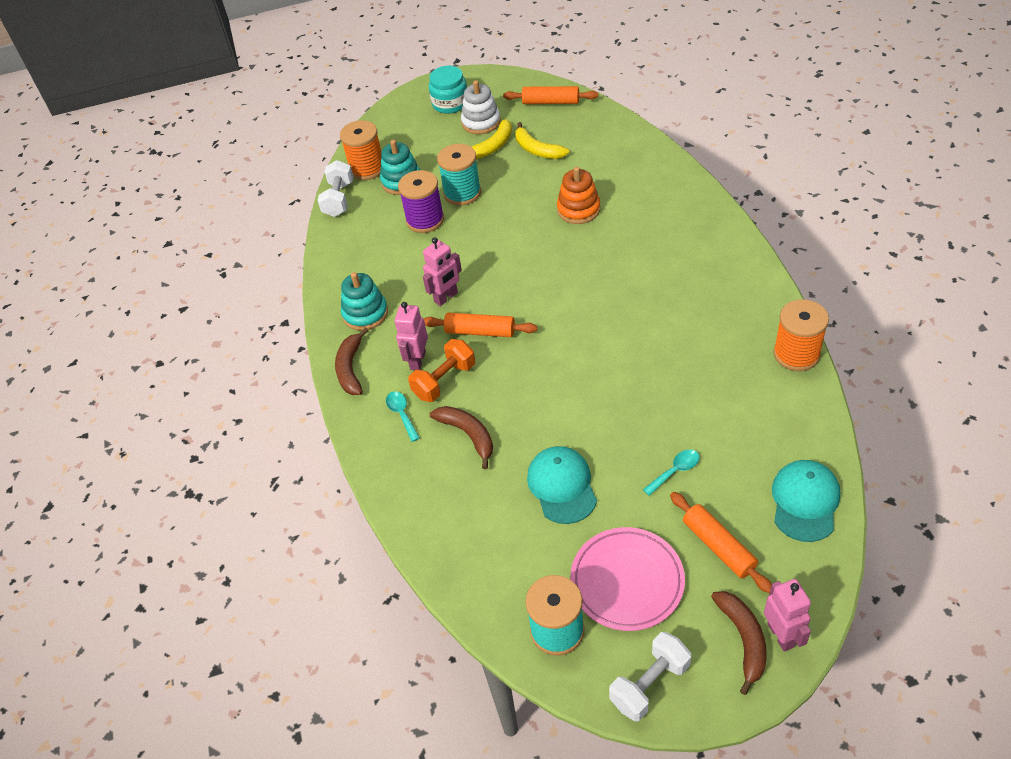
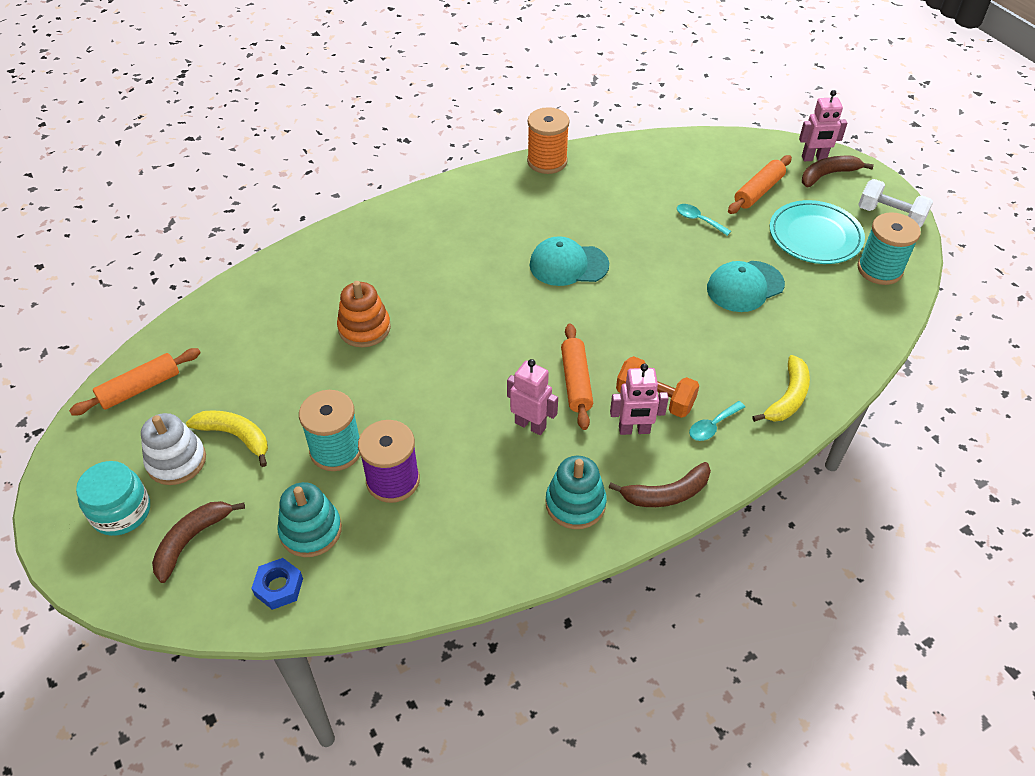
camera: 110 degrees left, 0 degrees up
white dumbbell [318,160,354,217] -> none
orange spool [340,120,382,180] -> blue nut [251,558,303,610]
brown banana [430,406,493,469] -> brown banana moved to [152,501,245,583]
orange rolling pin [503,86,598,104] -> orange rolling pin turned 60 degrees clockwise [69,348,201,416]
yellow banana [515,122,569,159] -> yellow banana moved to [752,355,810,422]
pink plate [570,527,685,631] -> turquoise plate [770,200,865,264]
pink robot [764,579,811,652] -> pink robot turned 150 degrees counterclockwise [799,90,847,161]
turquoise cap [772,460,841,542] -> turquoise cap moved to [530,236,609,286]

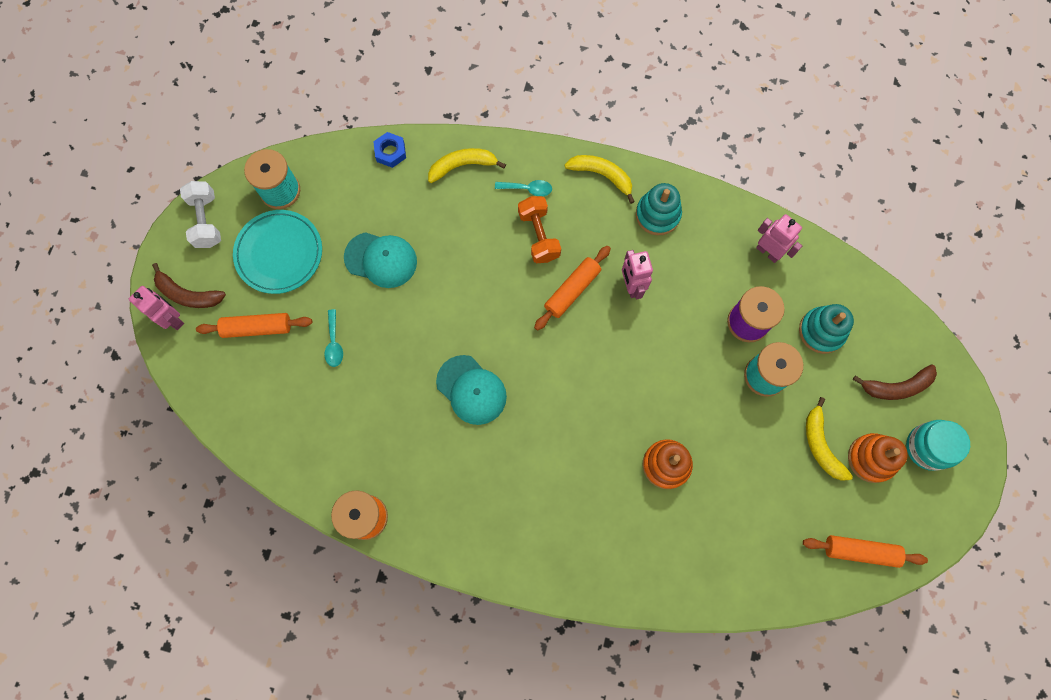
camera: 135 degrees left, 25 degrees up
white stacking toy [141,413,206,485] -> orange stacking toy [848,433,908,483]
blue nut [251,558,303,610] -> blue nut moved to [373,132,406,168]
brown banana [609,462,711,507] -> yellow banana [565,155,635,204]
pink robot [610,364,669,435] -> pink robot moved to [756,214,802,263]

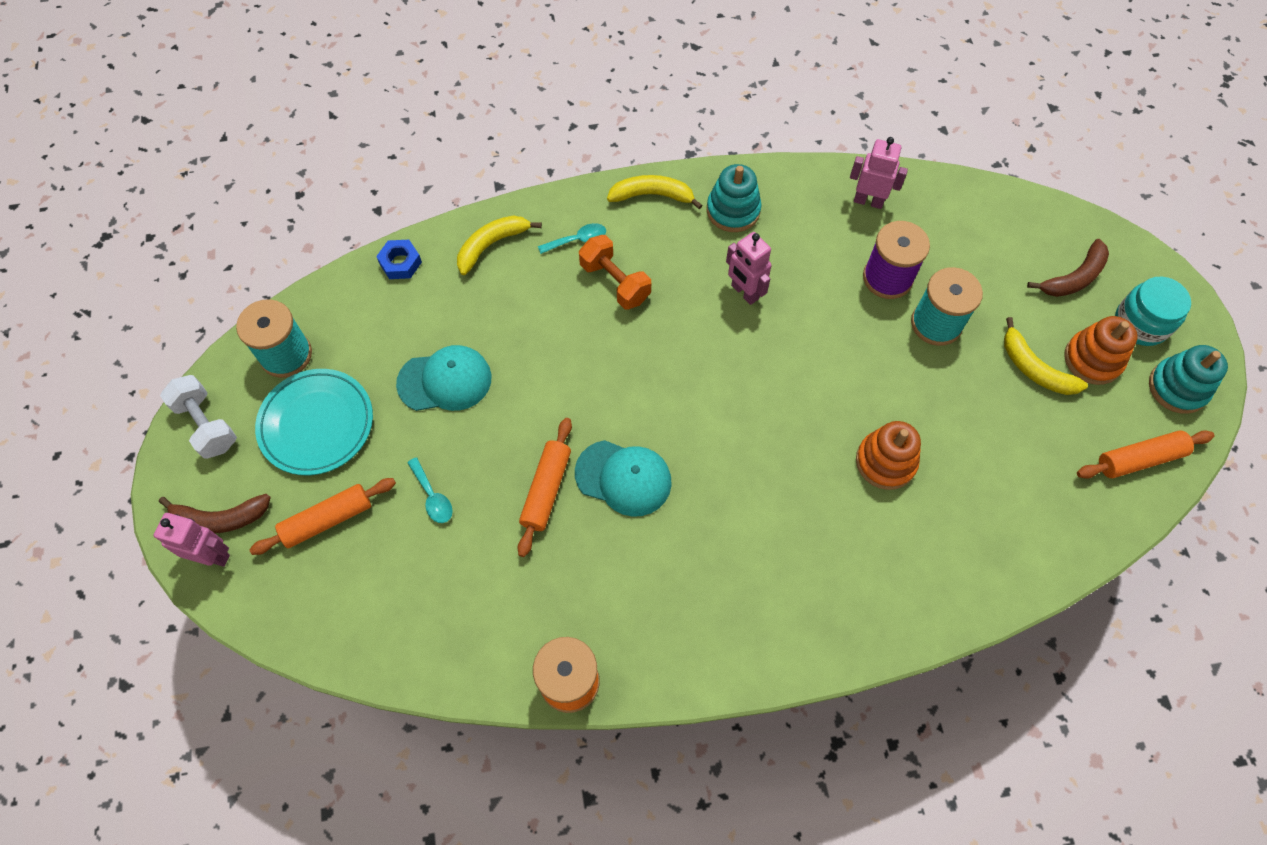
camera: 25 degrees left, 10 degrees down
orange rolling pin [534,246,611,330] -> orange rolling pin moved to [517,418,572,557]
turquoise stacking toy [799,304,854,354] -> turquoise stacking toy moved to [1149,345,1228,414]

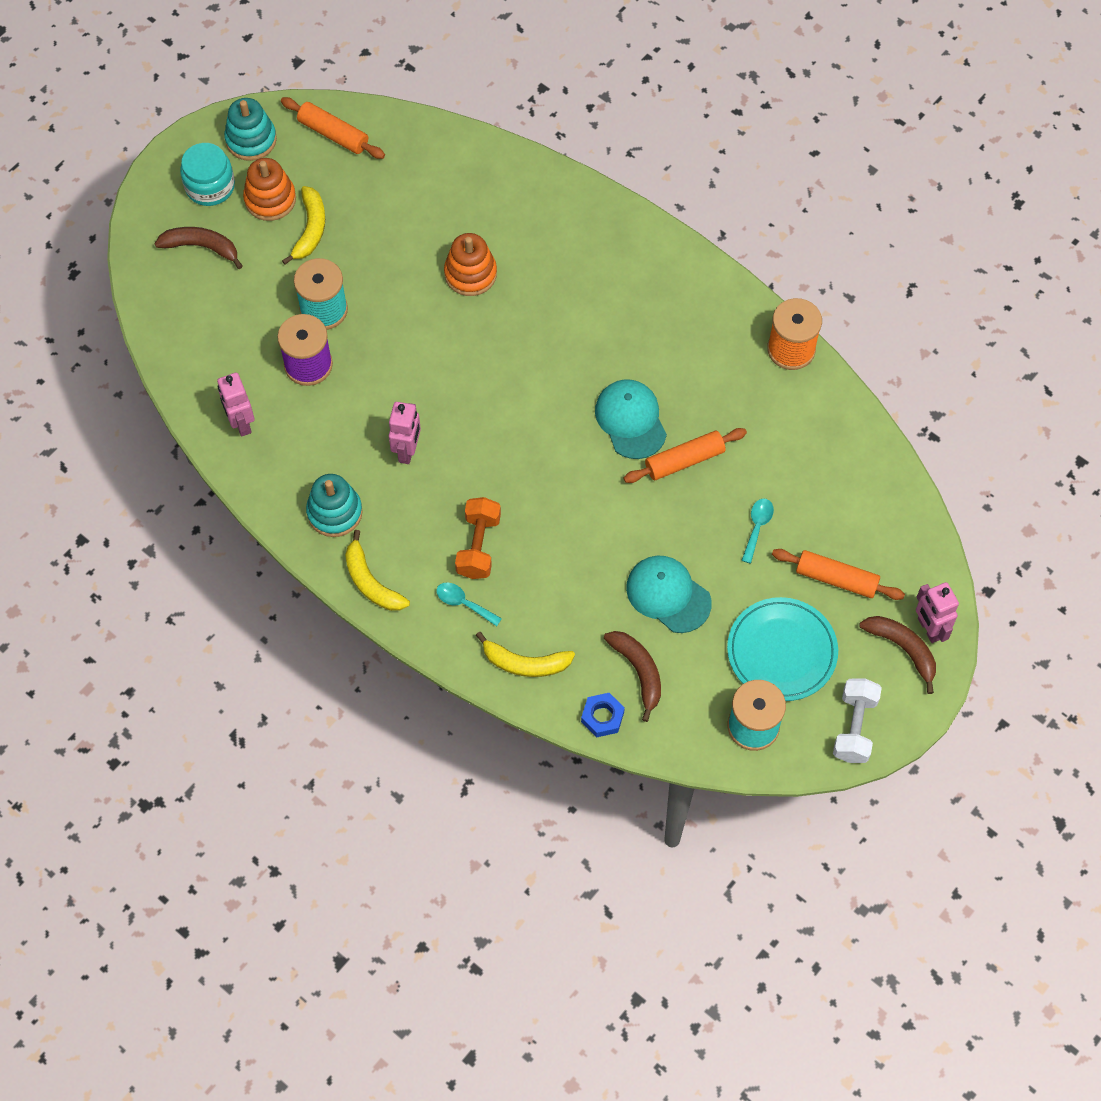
camera: 130 degrees left, 0 degrees up
none -> brown banana [604,631,661,722]

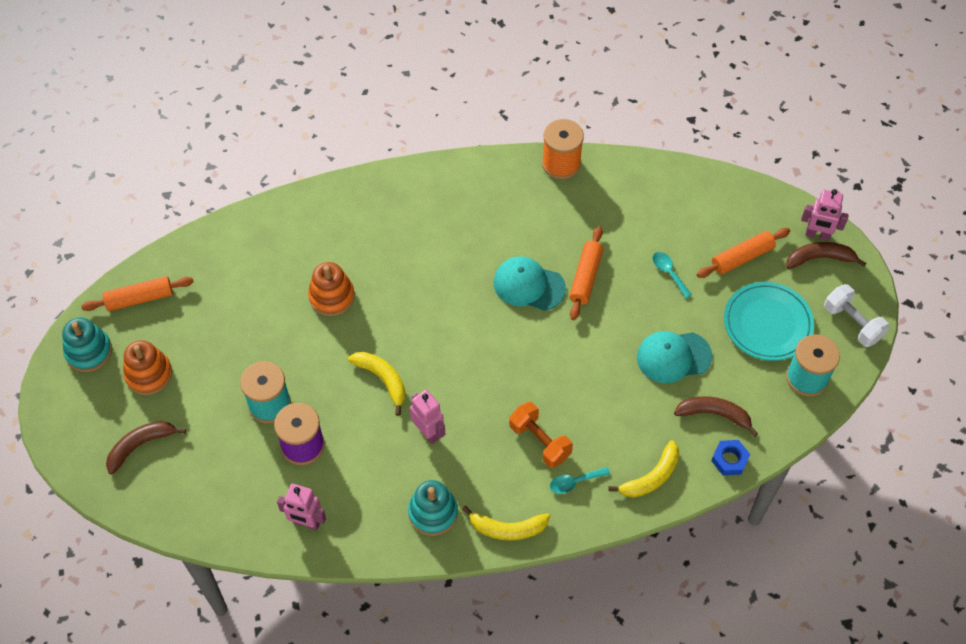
camera: 50 degrees left, 5 degrees down
turquoise jar [180,143,235,206] -> none
yellow banana [282,186,325,265] -> yellow banana moved to [348,352,406,416]

